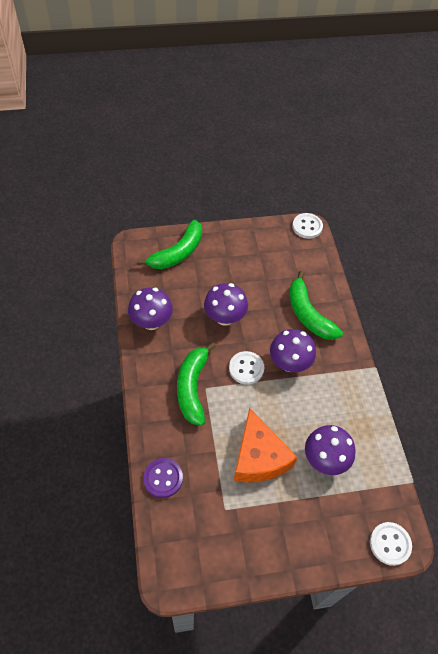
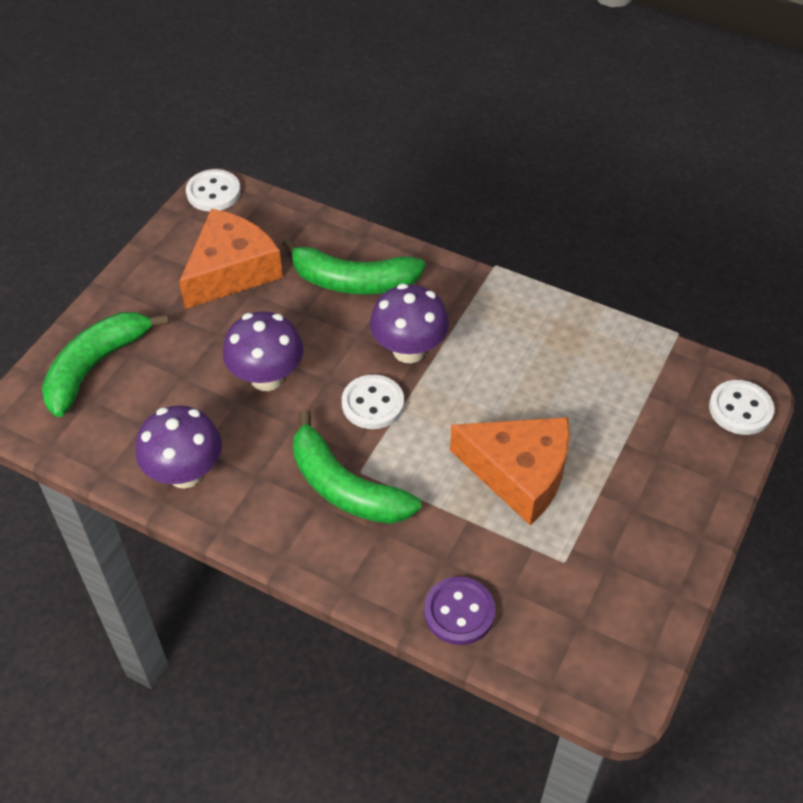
camera: 50 degrees left, 5 degrees down
green banana [137,220,202,269] -> green banana turned 135 degrees counterclockwise [42,312,169,417]
purple mushroom [305,425,356,475] -> none
none -> orange cheese [179,209,283,309]

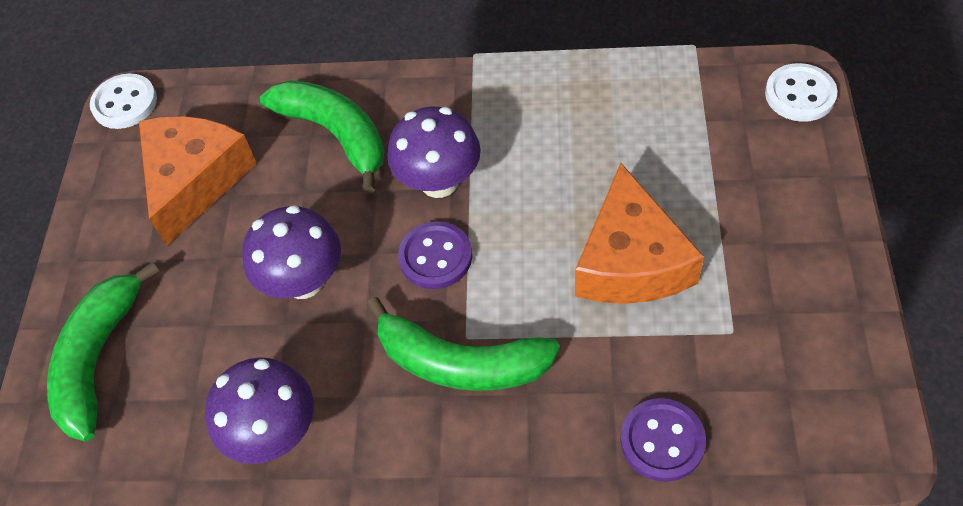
camera: 20 degrees left, 5 degrees up
green banana [282,238,425,295] -> green banana turned 120 degrees counterclockwise [260,80,384,194]
white button [342,375,404,429] -> purple button [398,221,472,289]
orange cheese [450,417,570,525] -> orange cheese turned 90 degrees clockwise [575,163,704,304]

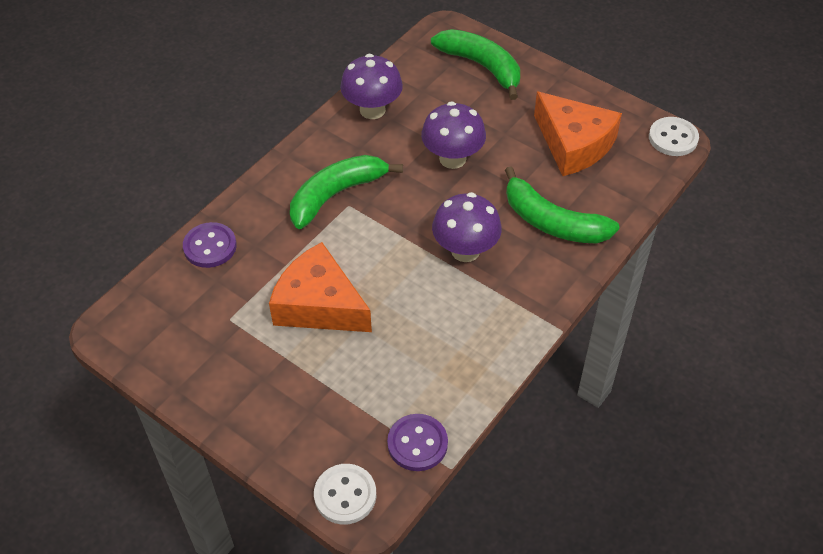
camera: 120 degrees right, 5 degrees down
green banana [260,80,384,194] -> green banana turned 45 degrees clockwise [505,166,619,243]
purple button [398,221,472,289] -> purple button moved to [387,414,448,471]

